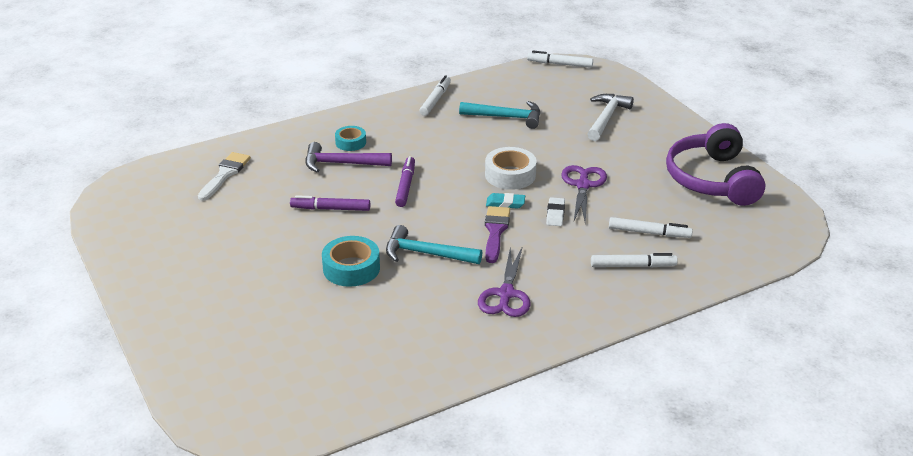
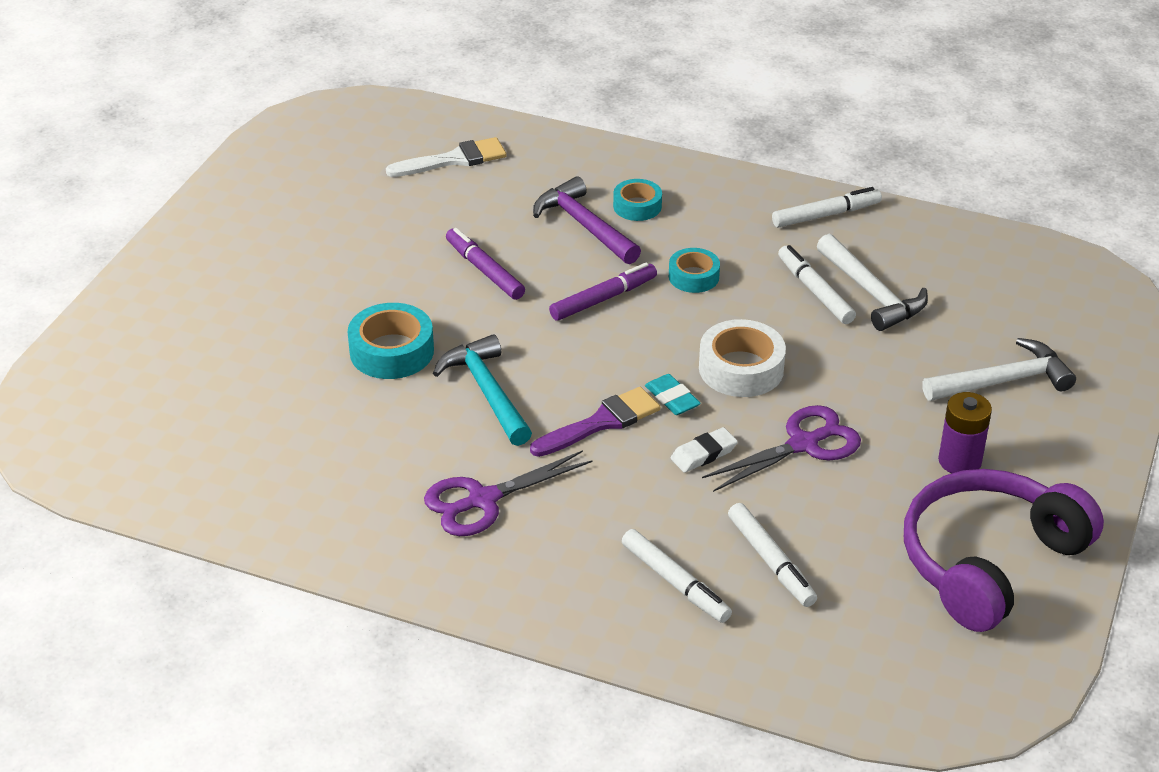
camera: 50 degrees right, 5 degrees up
turquoise hammer [459,101,540,129] -> white hammer [817,234,928,331]
white marker [527,51,593,68] -> white marker moved to [778,245,856,324]
none -> turquoise tape [669,248,720,293]
none -> purple battery [938,392,992,473]

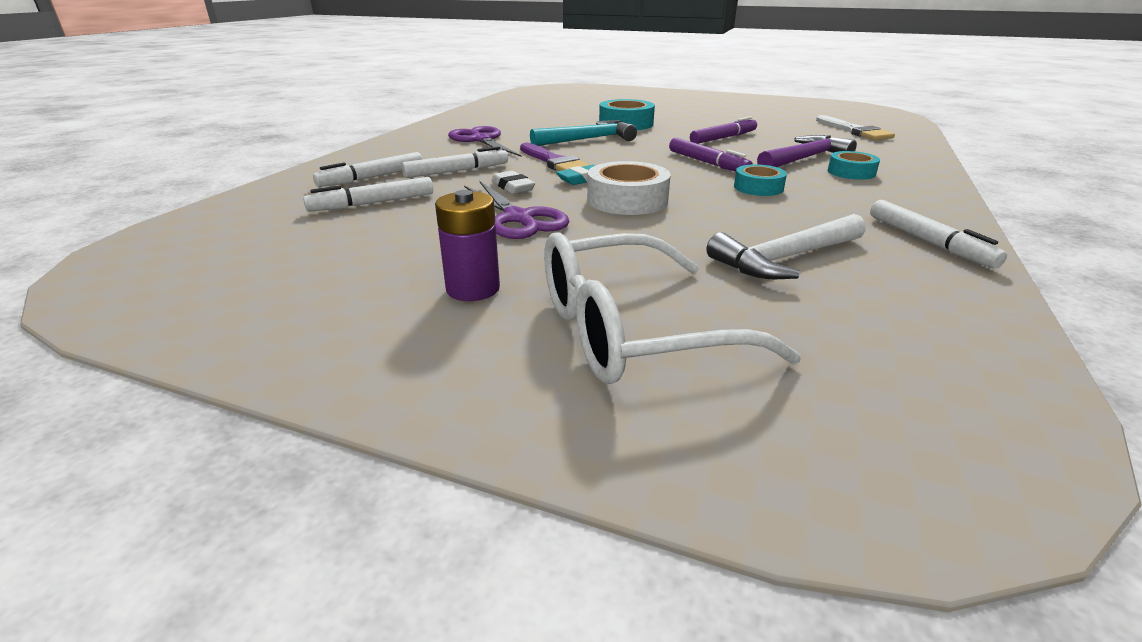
camera: 90 degrees right, 10 degrees down
white marker [778,245,856,324] -> white marker moved to [402,146,508,178]
purple headphones [904,469,1104,632] -> none
white hammer [922,338,1076,401] -> white glasses [544,232,801,384]

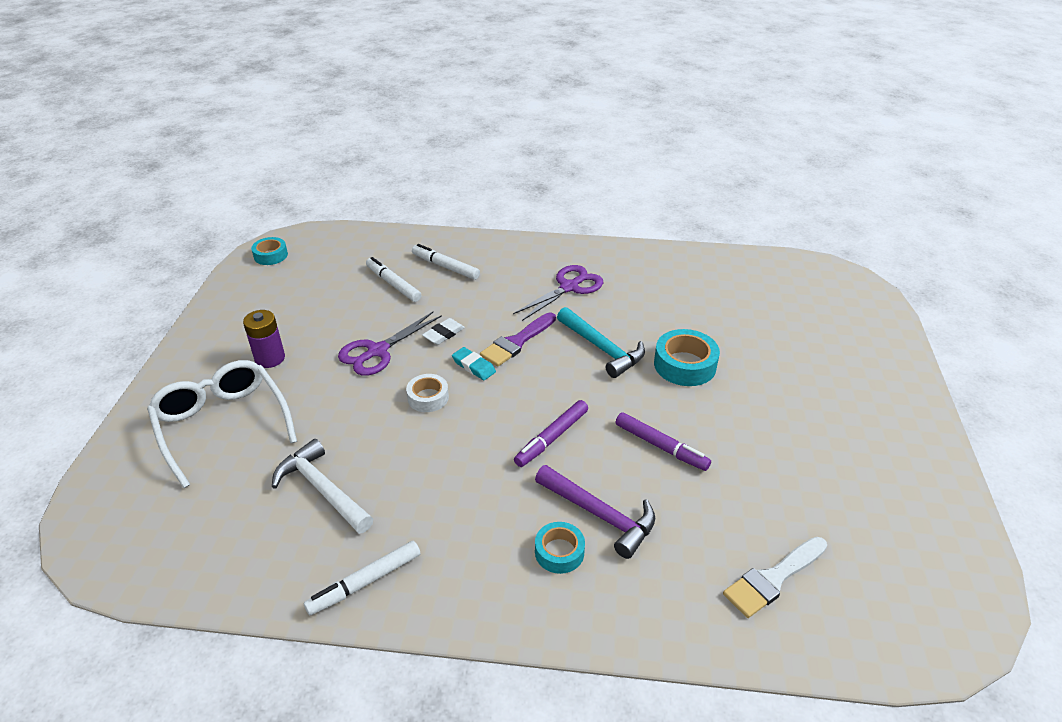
camera: 75 degrees right, 10 degrees up
white marker [402,146,508,178] -> none
white tape [587,161,671,215] -> white tape [406,374,449,412], size x0.63
turquoise tape [734,164,787,196] -> turquoise tape moved to [251,237,288,265]

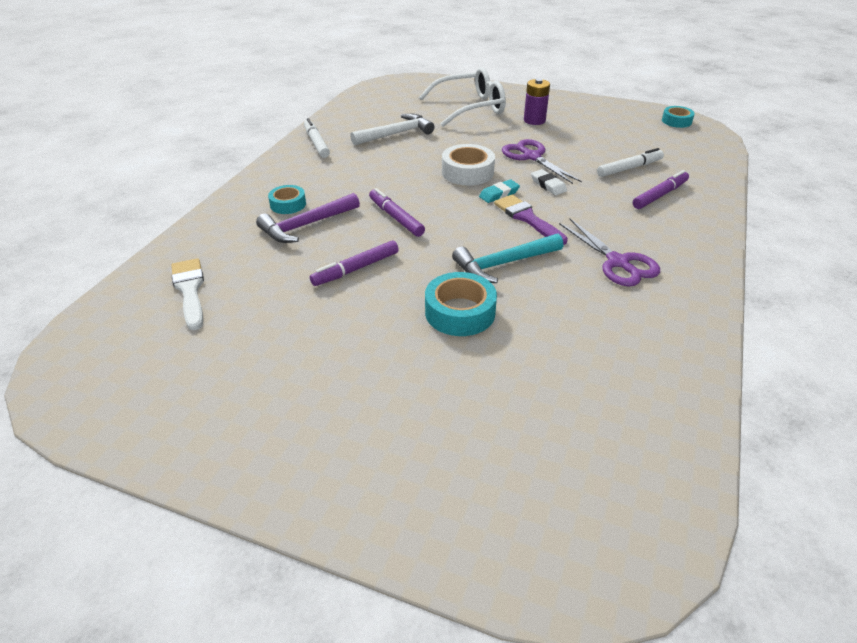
camera: 105 degrees right, 0 degrees up
white tape [406,374,449,412] -> white tape [442,144,495,186], size x1.58
white marker [412,244,480,280] -> purple marker [633,170,689,209]

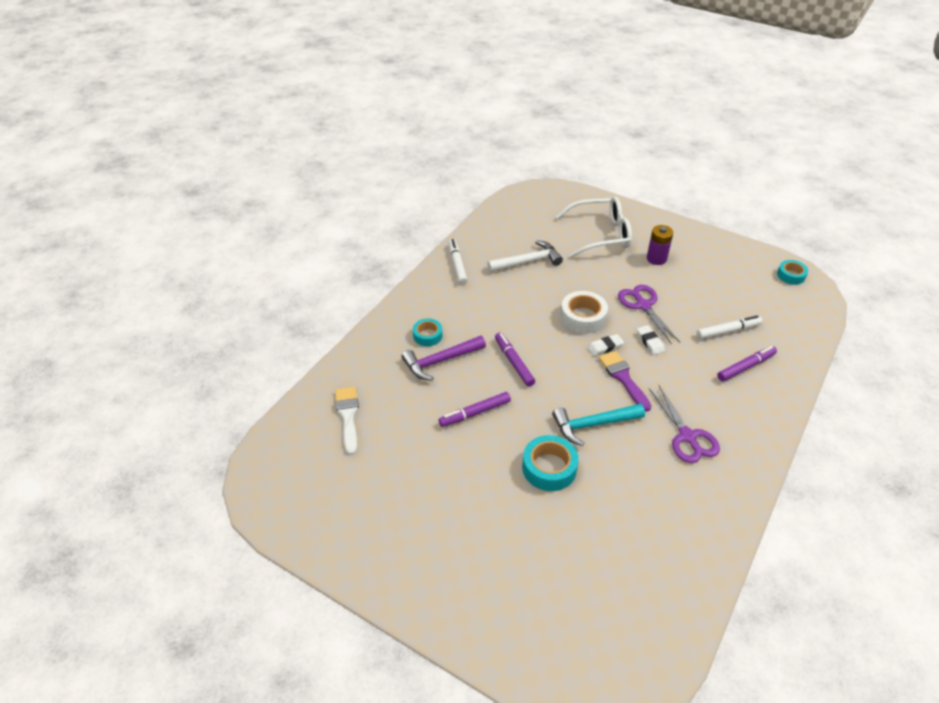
camera: 10 degrees right, 5 degrees up
turquoise eraser [479,179,520,203] -> white eraser [587,334,624,356]

